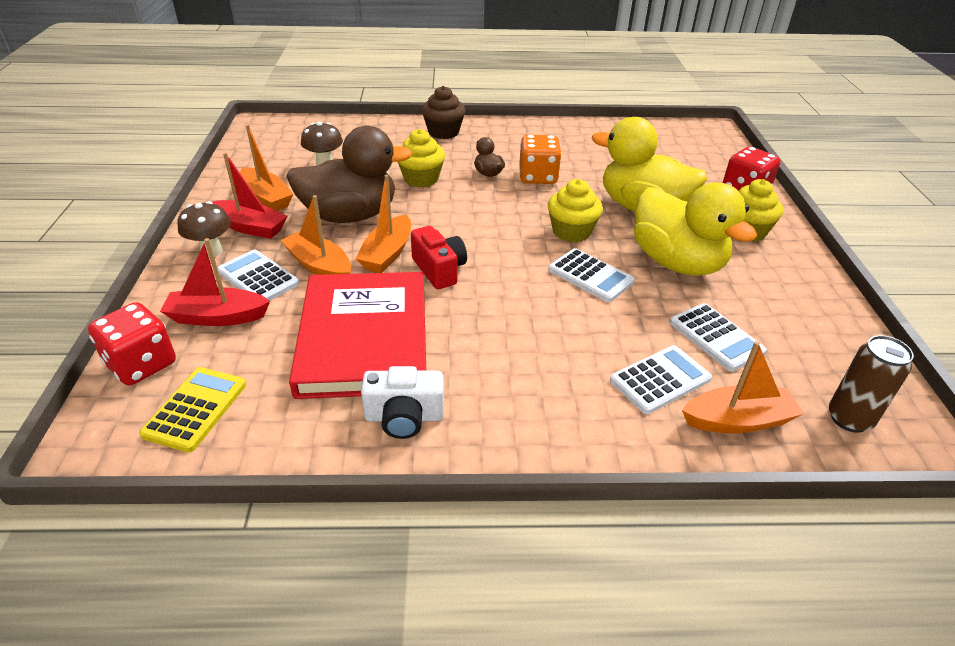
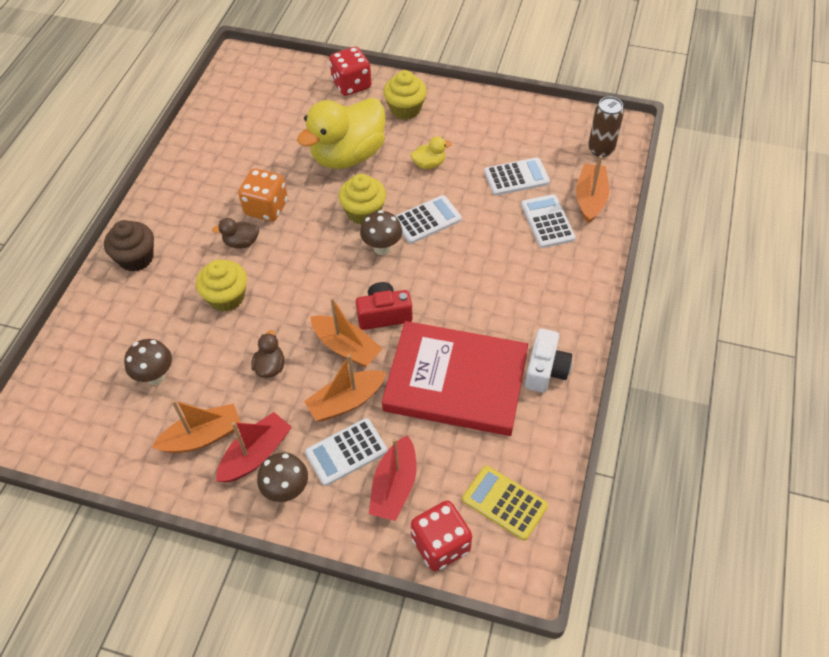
camera: 70 degrees left, 15 degrees up
brown duck [286,126,413,223] -> brown duck [251,330,284,378], size x0.41
yellow duck [634,182,757,276] -> yellow duck [411,136,452,169], size x0.41
none -> brown mushroom [360,210,402,255]

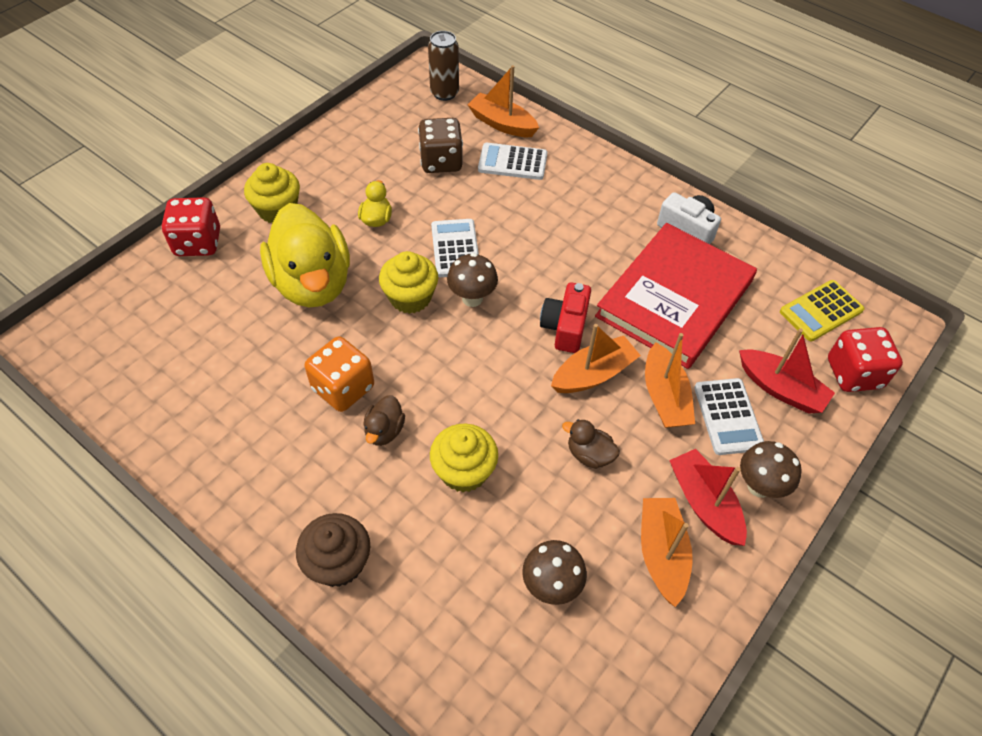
camera: 70 degrees left, 0 degrees up
white calculator [484,157,550,196] -> brown dice [418,118,463,173]

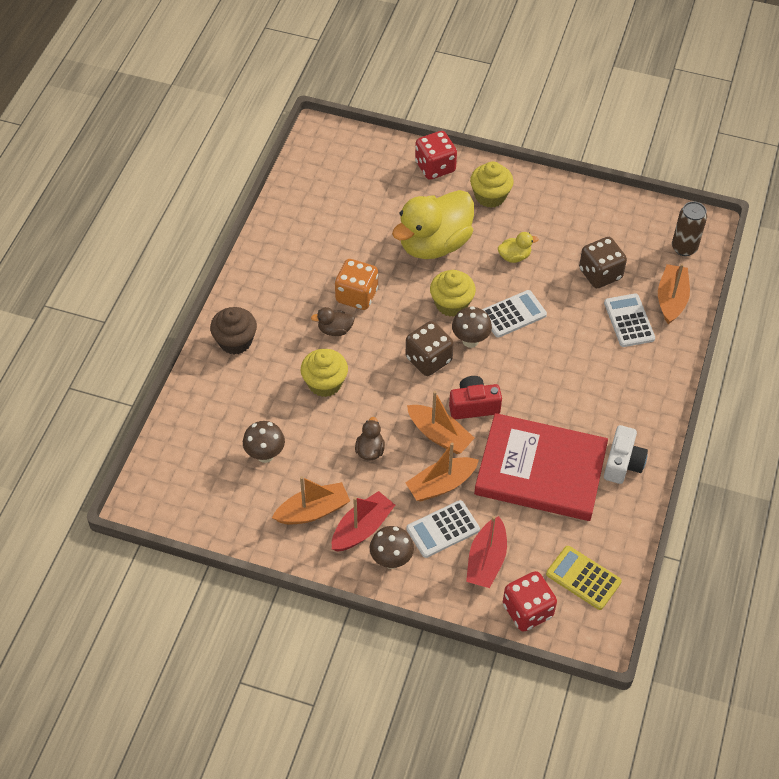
camera: 70 degrees right, 0 degrees up
none -> brown dice [406,321,454,376]

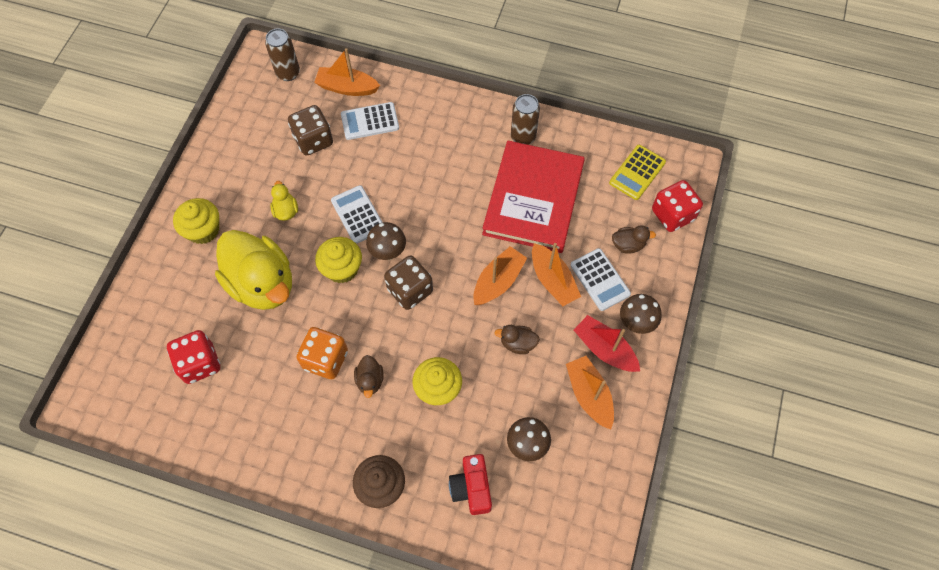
camera: 90 degrees left, 10 degrees up
red dice [415,131,457,180] -> red dice moved to [167,330,220,384]
red camera [449,376,502,420] -> red camera moved to [449,454,492,515]
red boat [466,516,507,588] -> brown duck [612,225,656,254]
white camera [604,425,648,484] -> brown can [511,94,540,145]

